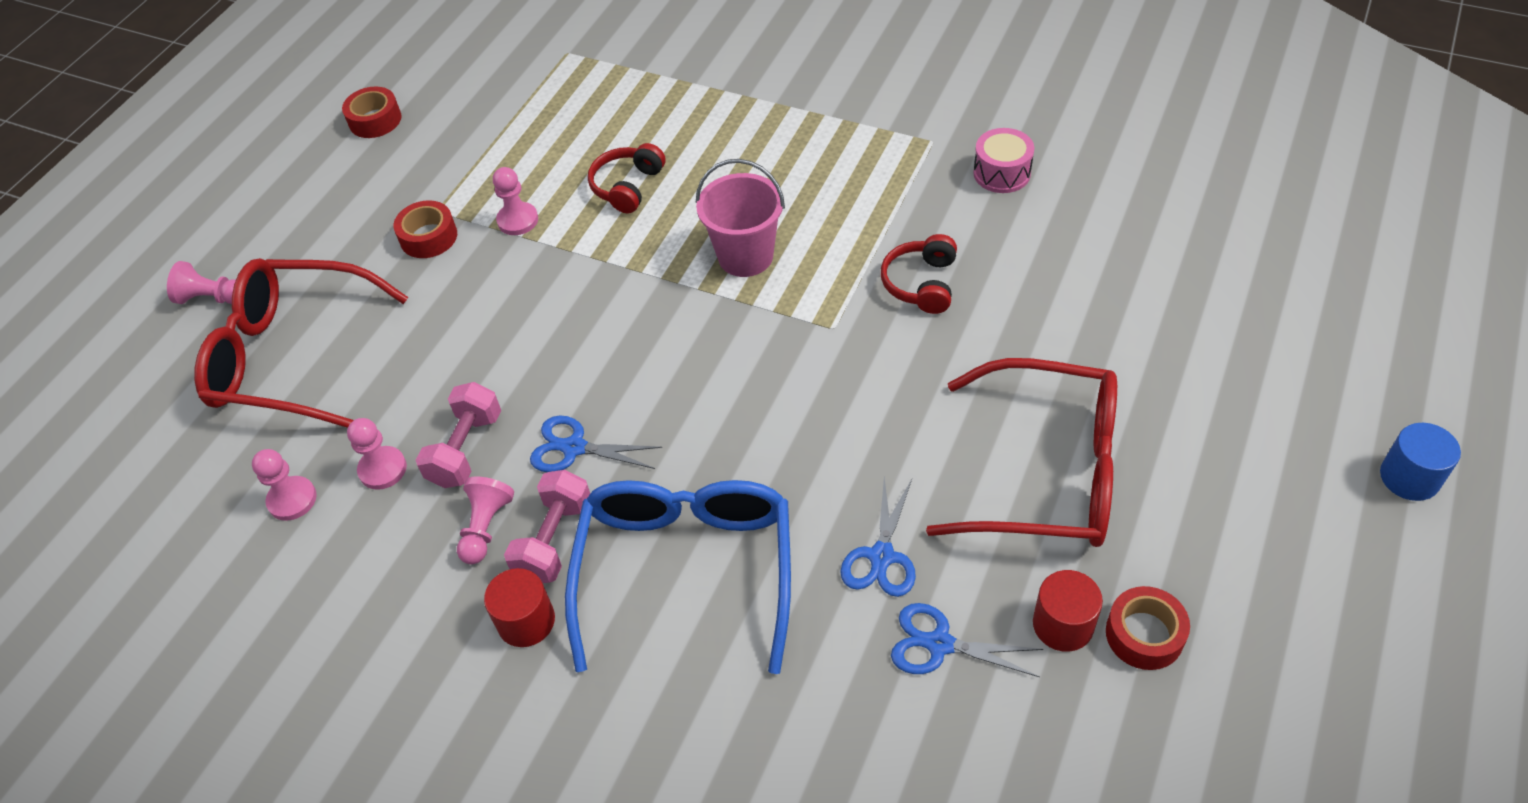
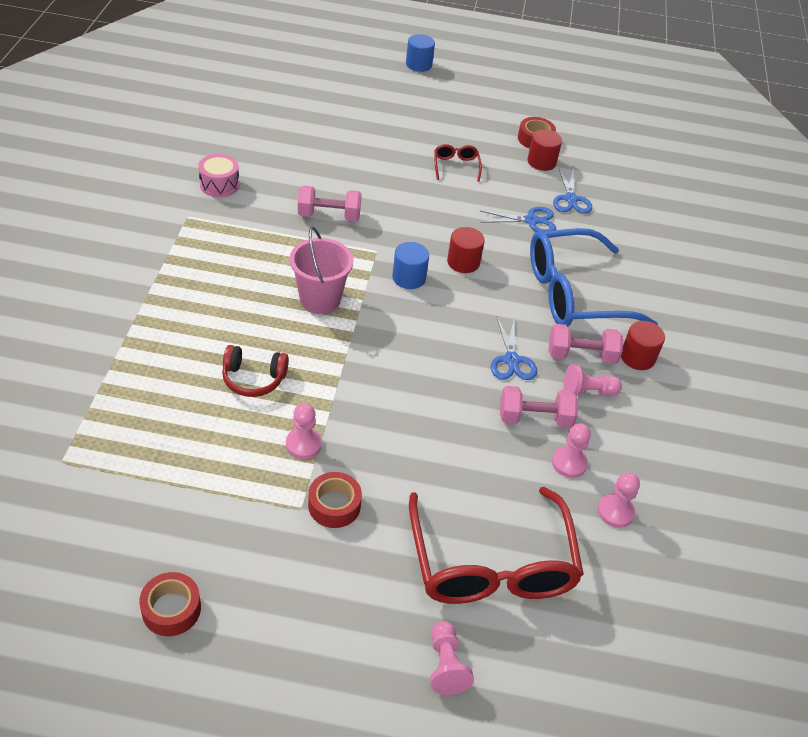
camera: 115 degrees left, 5 degrees down
red headphones [881,234,957,314] -> pink dumbbell [298,186,362,221]
red glasses [926,358,1117,547] -> red glasses [434,144,482,182], size x0.42
none -> blue cylinder [392,242,429,289]
none -> red cylinder [447,227,485,273]

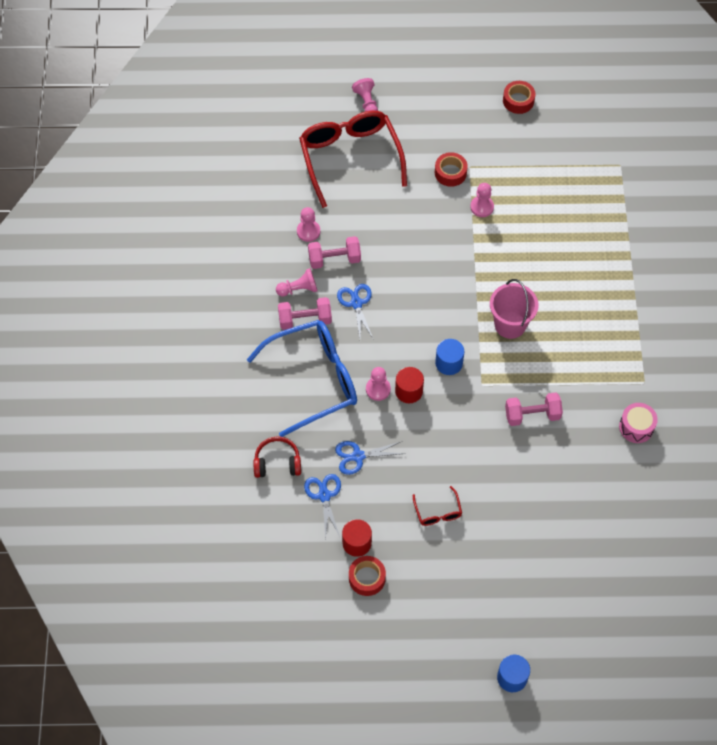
camera: 175 degrees right, 15 degrees up
red headphones [222,345,289,397] -> red headphones moved to [253,437,301,478]
pink pawn [598,472,640,528] -> pink pawn moved to [366,367,391,401]
red cylinder [621,321,665,370] -> none

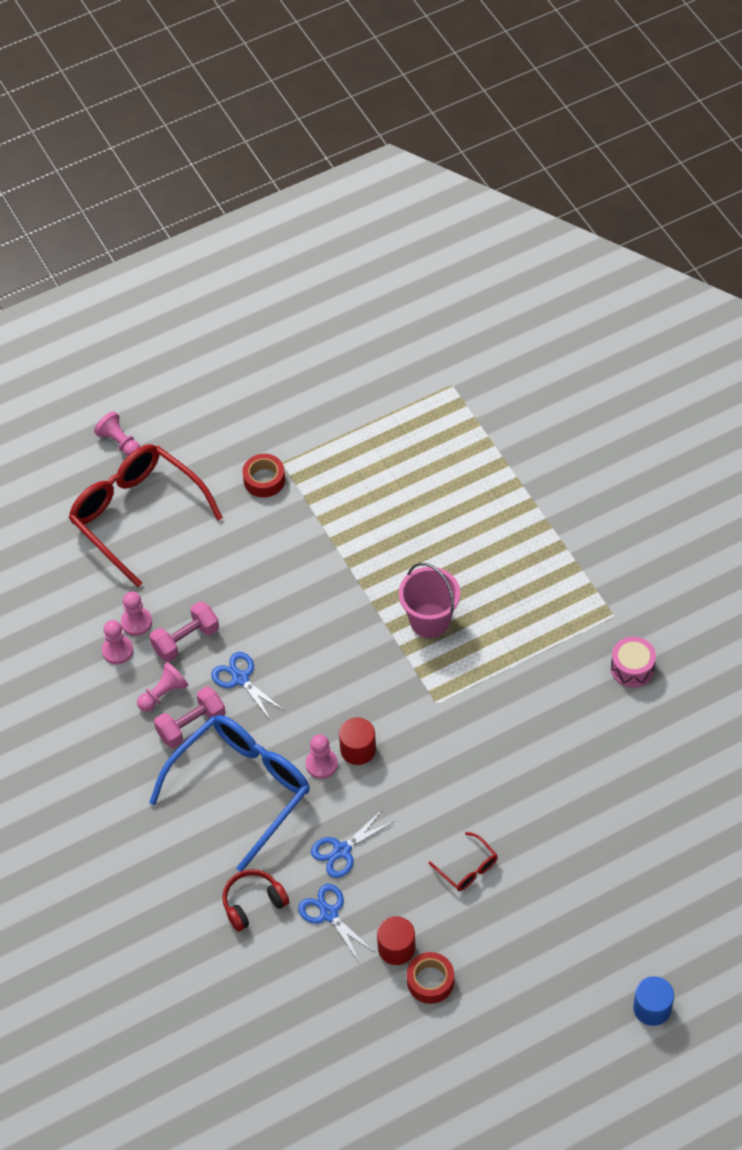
camera: 25 degrees left, 5 degrees down
blue cylinder [435,339,464,375] -> none
pink pawn [470,183,494,217] -> pink pawn moved to [102,620,133,664]
red tape [503,81,535,114] -> none
pink dumbbell [505,393,563,426] -> none

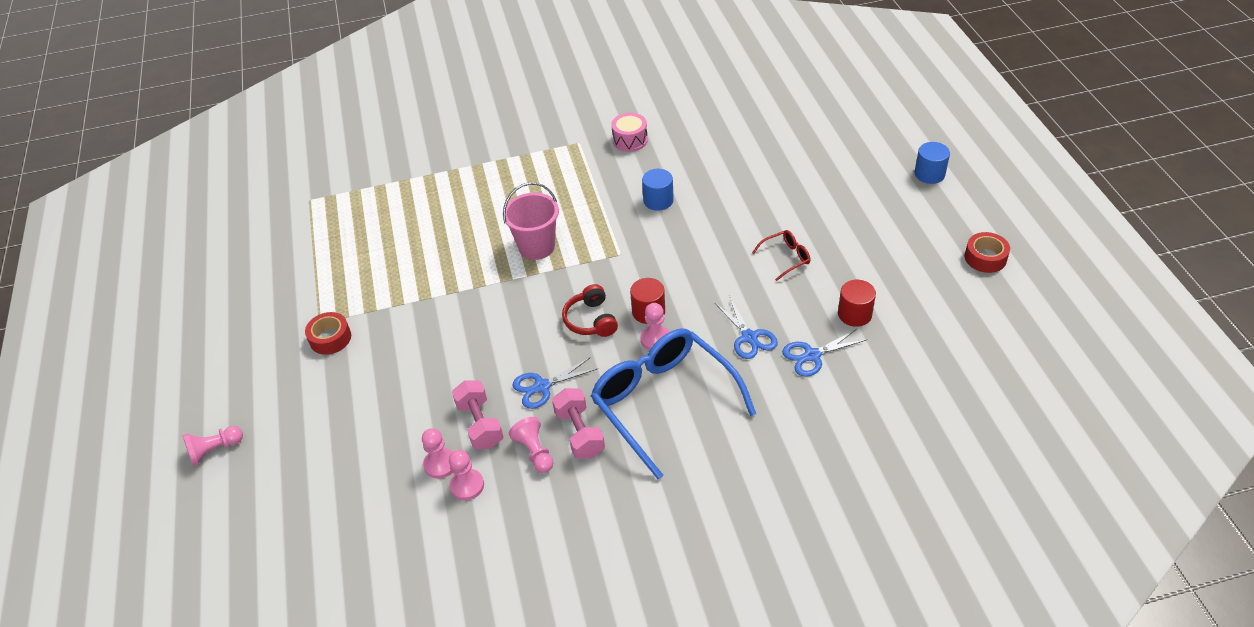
camera: 75 degrees left, 10 degrees down
red glasses [69,444,223,587] -> none
red headphones [222,869,289,932] -> red headphones moved to [562,284,618,337]
red tape [407,952,454,1004] -> red tape moved to [965,232,1010,273]
none -> blue cylinder [642,169,674,211]

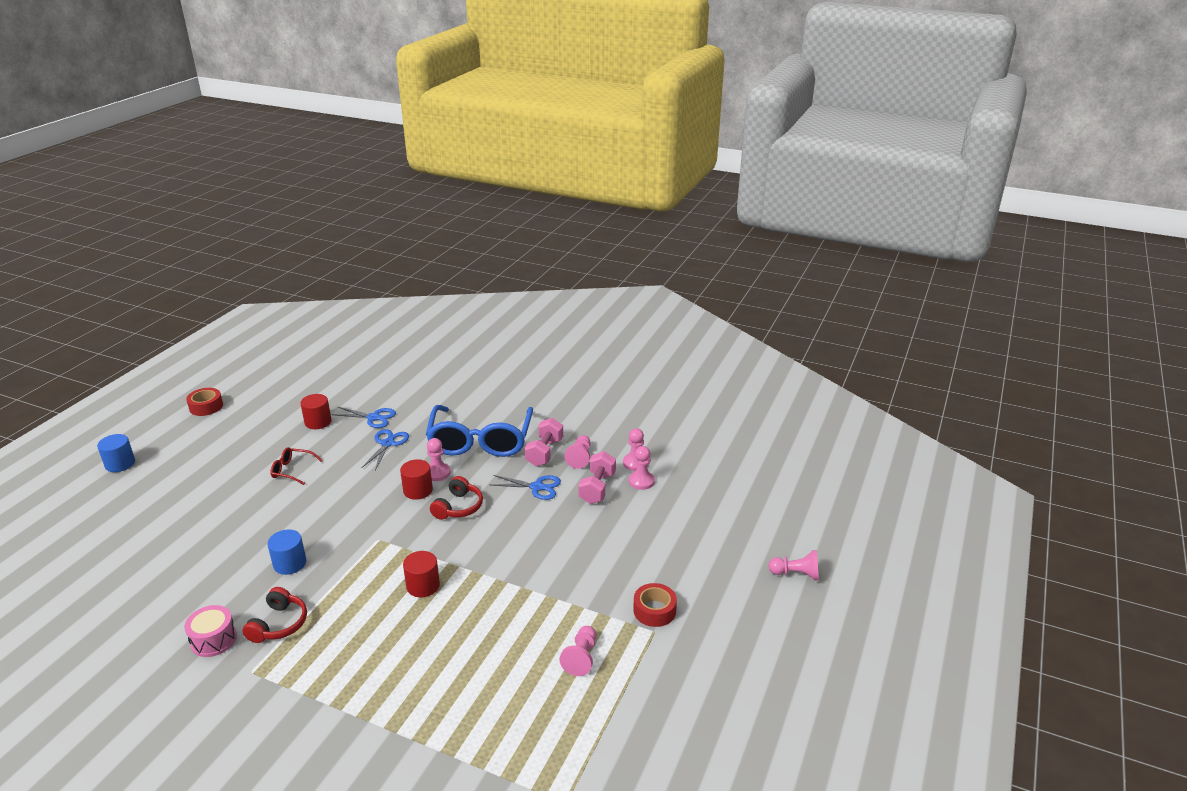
camera: 145 degrees left, 15 degrees down
pink bucket [503,182,559,260] -> red cylinder [403,551,440,597]
none -> red headphones [243,587,307,643]
none -> pink pawn [560,626,596,676]

